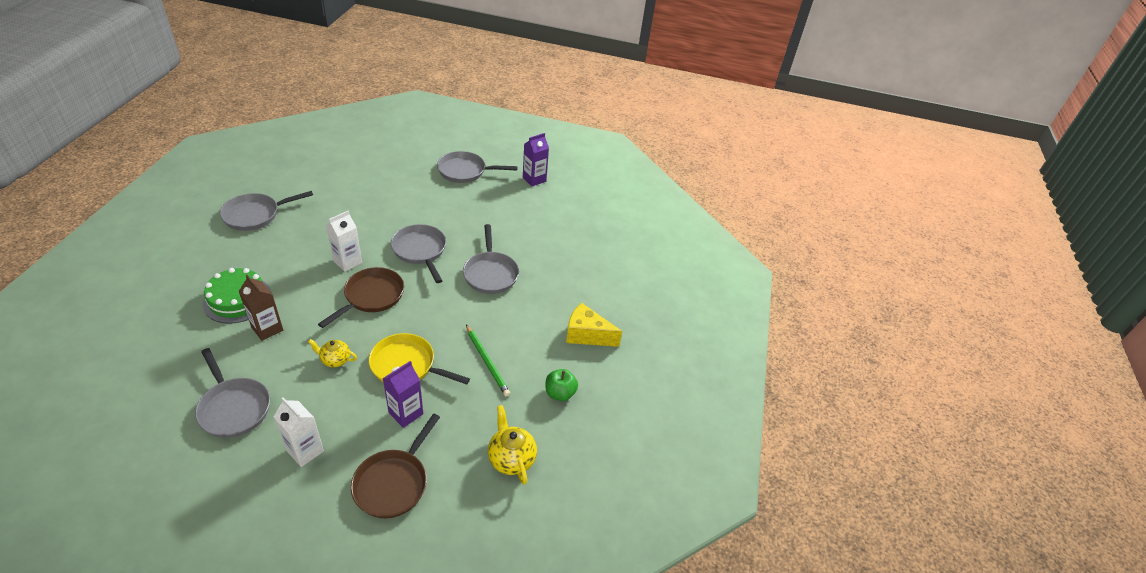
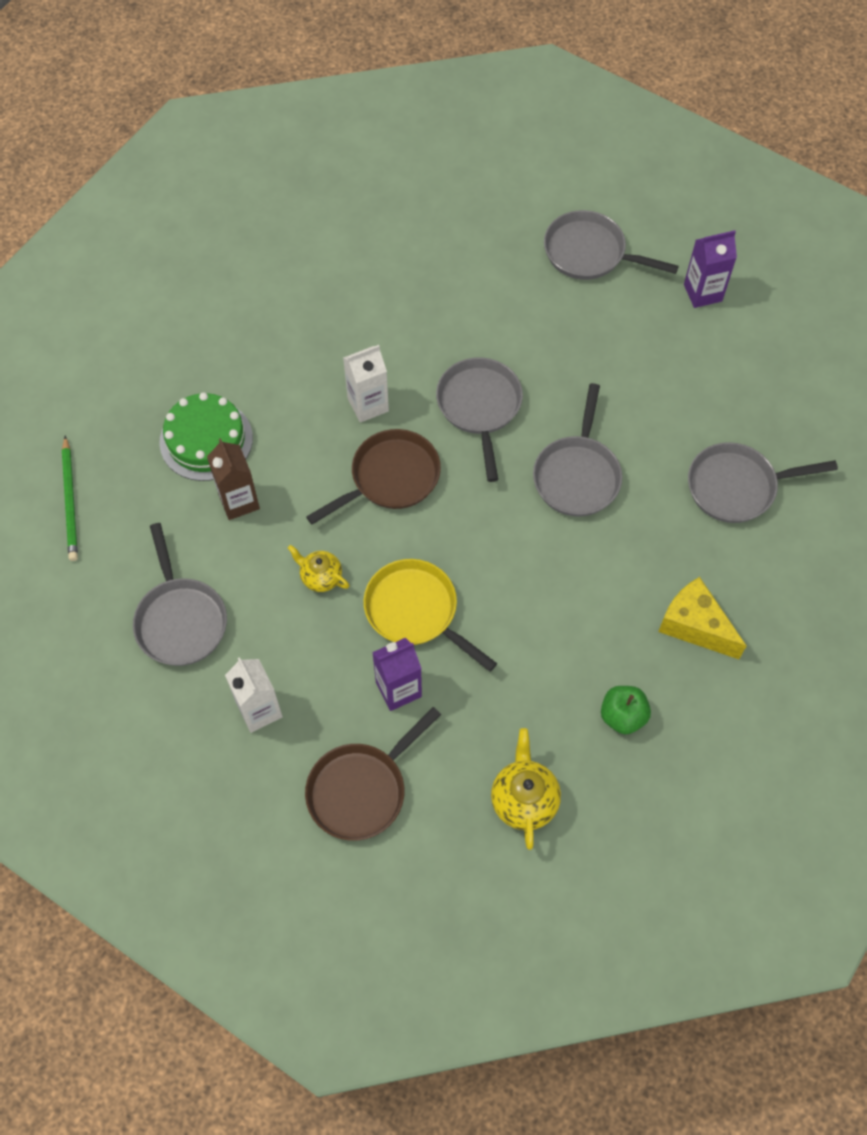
camera: 25 degrees right, 20 degrees up
grey pan [220,191,313,231] -> grey pan moved to [688,442,838,523]
green pencil [466,325,510,397] -> green pencil moved to [62,436,78,561]

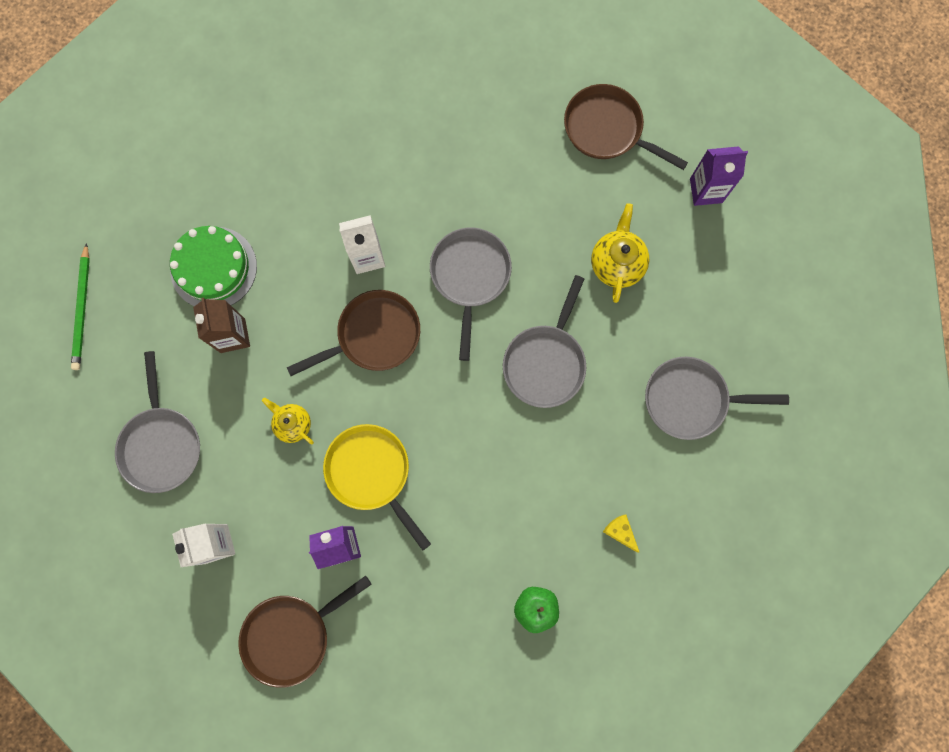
camera: 10 degrees right, 15 degrees up
yellow teapot [491,728,561,850] -> yellow teapot moved to [591,204,649,303]
grey pan [544,210,679,280] -> brown pan [564,84,688,170]
yellow cheese [658,577,746,659] -> yellow cheese [603,515,640,553], size x0.51

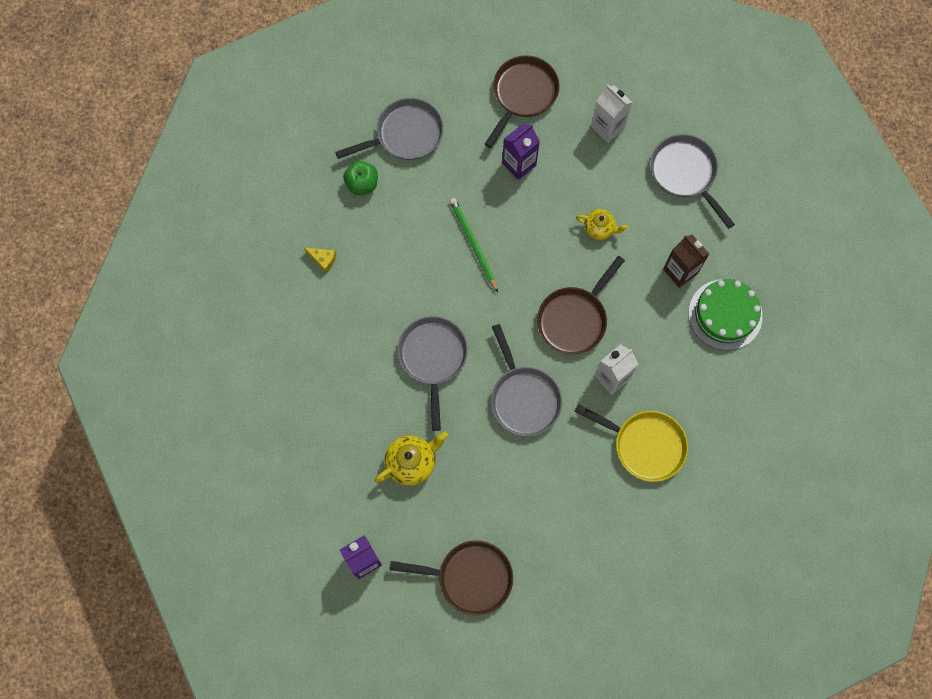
camera: 155 degrees right, 5 degrees down
green pencil [71,243,90,370] -> green pencil moved to [450,198,498,292]
yellow pan [323,424,431,550] -> yellow pan moved to [574,404,688,482]
yellow teapot [591,204,649,303] -> yellow teapot turned 105 degrees counterclockwise [375,431,448,486]
grey pan [645,357,789,440] -> grey pan moved to [335,98,444,160]

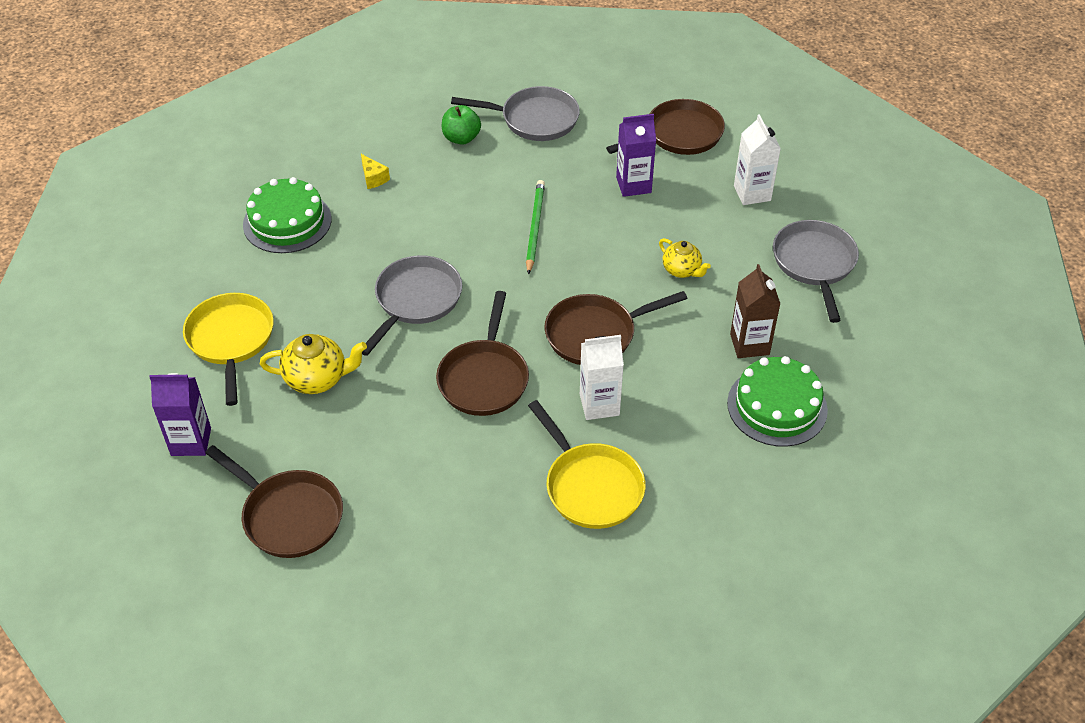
camera: 30 degrees right, 25 degrees down
grey pan [491,324,562,436] -> brown pan [436,291,529,416]
none -> yellow pan [183,293,274,406]
none -> green cake [243,177,331,253]

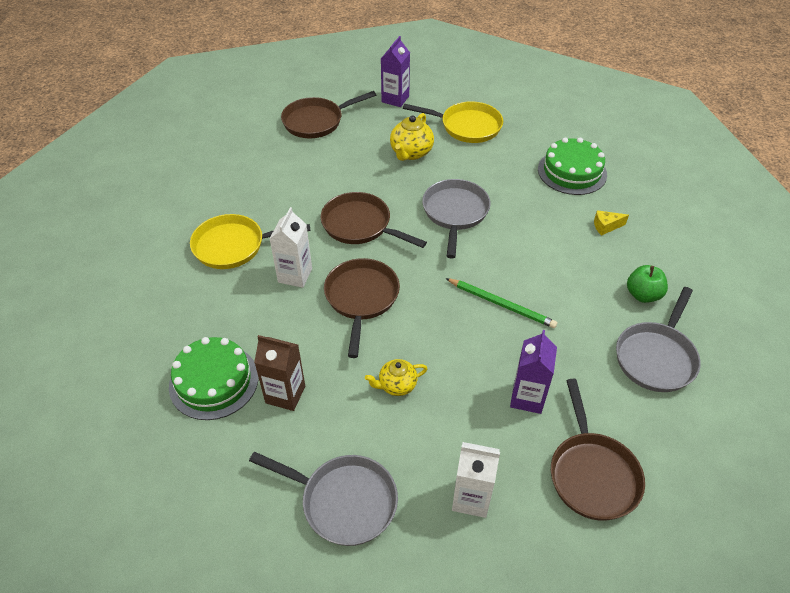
camera: 115 degrees right, 0 degrees up
grey pan [362,255,462,356] -> grey pan turned 135 degrees counterclockwise [422,179,491,258]

